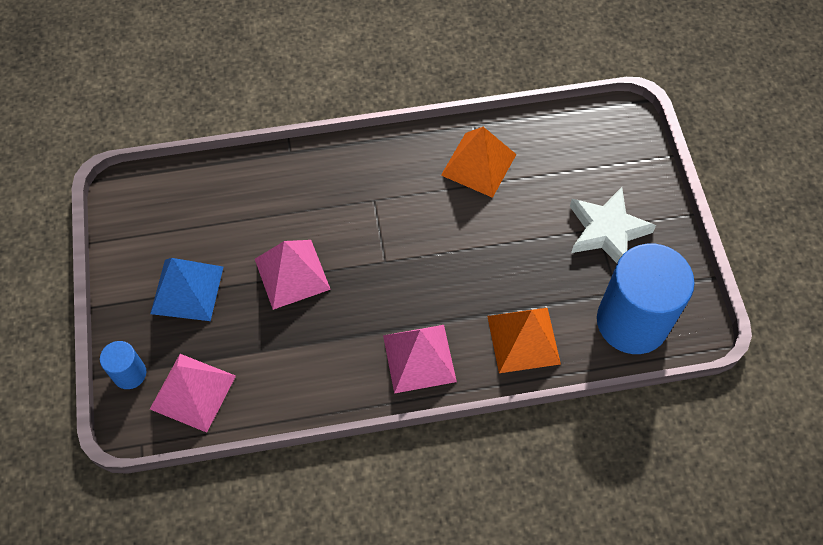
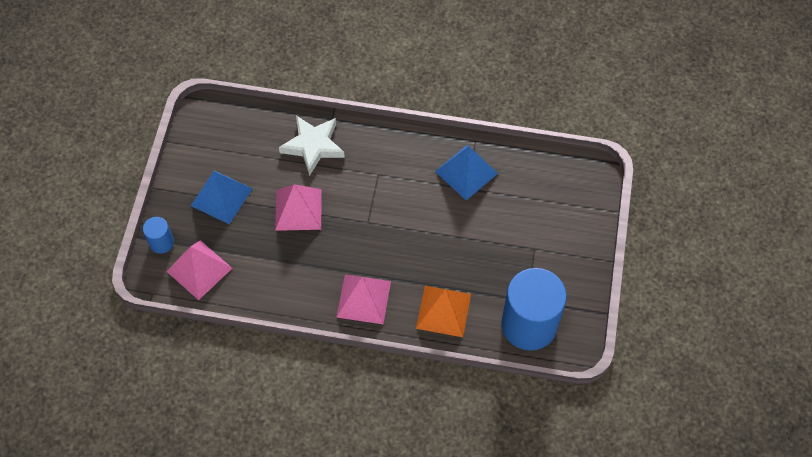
camera: 20 degrees right, 0 degrees up
orange pyramid [441,127,516,198] -> blue pyramid [435,145,498,200]
white star [570,187,656,263] -> white star moved to [279,116,345,176]

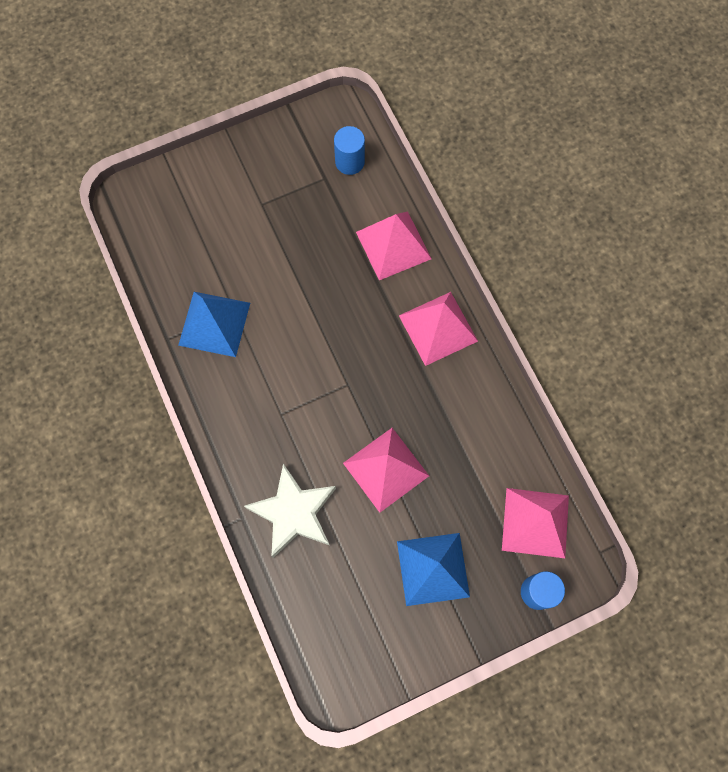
camera: 125 degrees left, 10 degrees up
orange pyramid [416,286,471,337] -> pink pyramid [356,211,431,280]
blue cylinder [501,268,567,351] -> blue cylinder [334,126,365,175], size x0.45

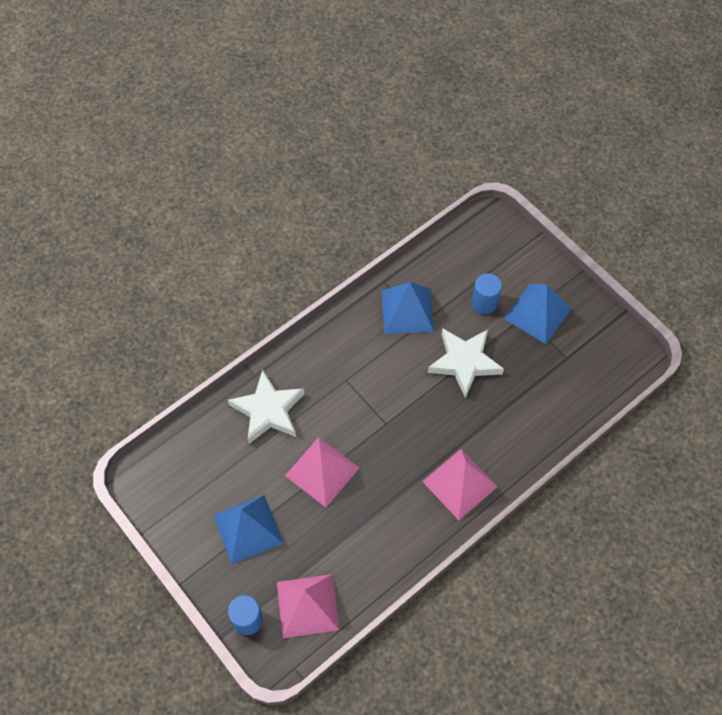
camera: 75 degrees right, 10 degrees down
blue cylinder [334,126,365,175] -> blue cylinder moved to [471,273,502,314]
pink pyramid [356,211,431,280] -> none
none -> white star [428,328,504,399]
none -> blue pyramid [504,284,572,344]

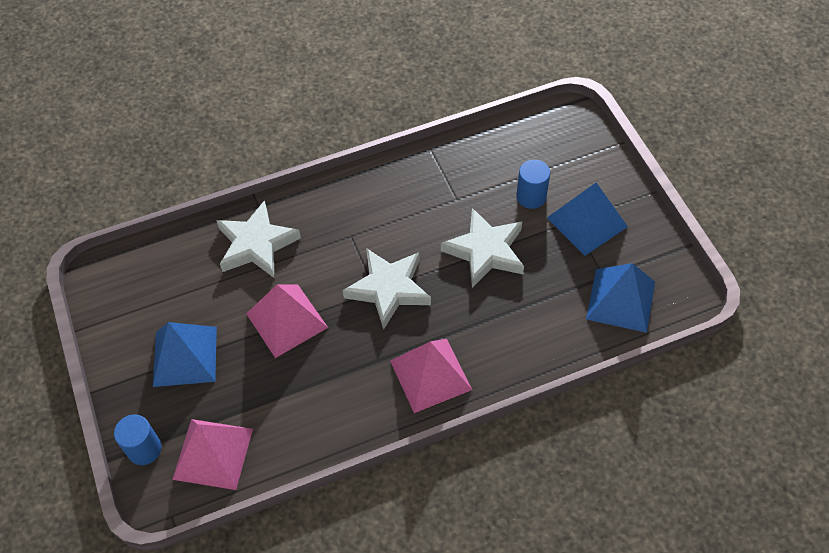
camera: 20 degrees right, 5 degrees down
blue pyramid [381,282,434,334] -> blue pyramid moved to [586,263,655,333]
none -> white star [343,248,431,330]

